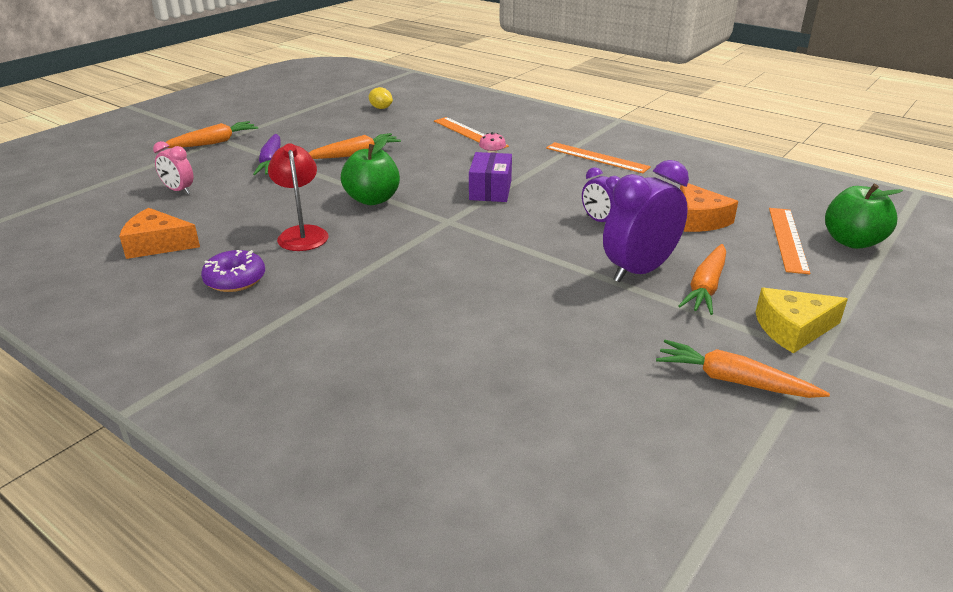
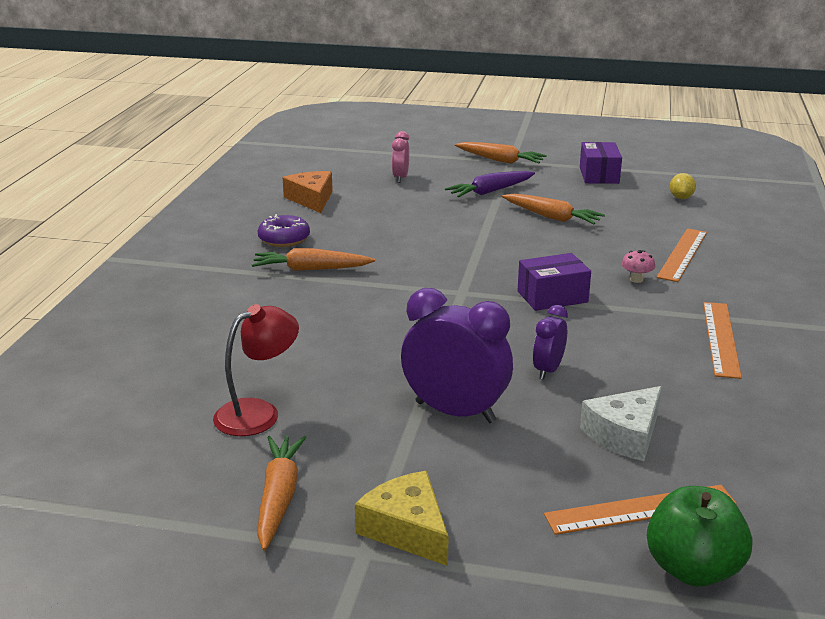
camera: 65 degrees right, 5 degrees down
red lamp [268,143,328,251] -> red lamp moved to [213,304,299,436]
green apple [341,137,400,205] -> none
orange carrot [678,244,726,315] -> orange carrot moved to [252,248,375,271]
orange cheese [680,183,738,232] -> white cheese [580,386,662,461]
none -> purple box [580,142,622,184]

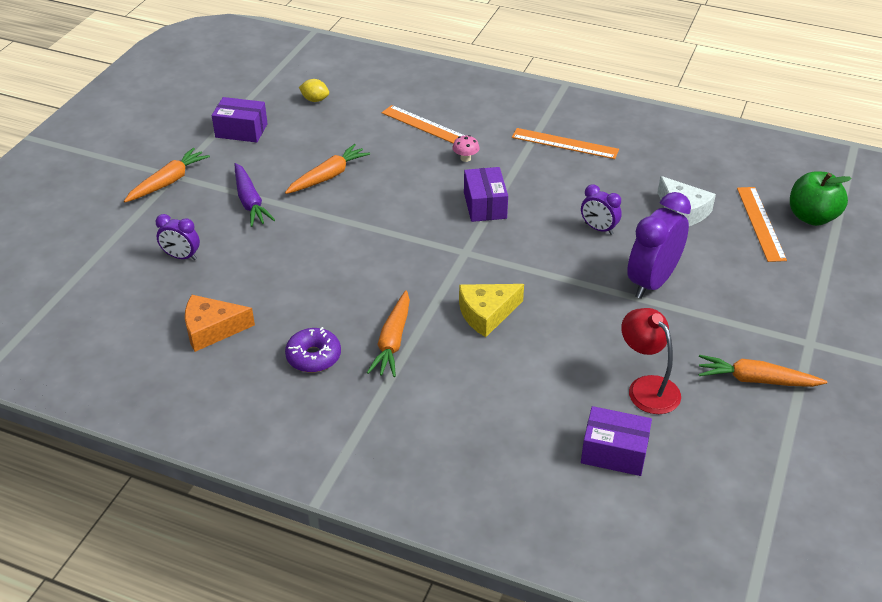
camera: 80 degrees left, 15 degrees up
yellow cheese [355,471,449,566] -> yellow cheese moved to [459,284,524,337]
pink clock [392,131,409,183] -> purple clock [156,214,200,260]
none -> purple box [581,406,652,476]

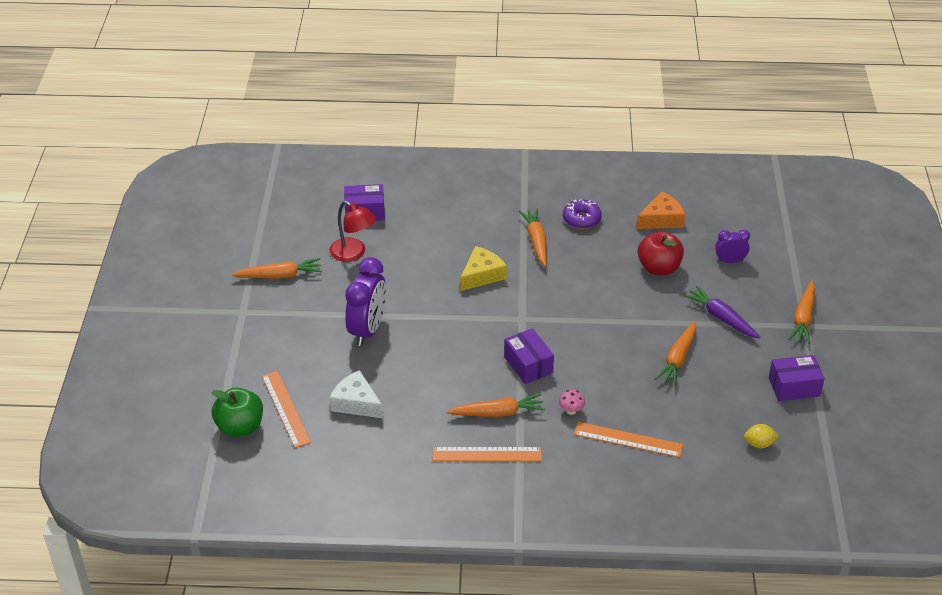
camera: 160 degrees right, 0 degrees up
purple clock [581,184,622,235] -> none
none -> orange carrot [446,394,545,417]
none -> red apple [638,231,684,275]

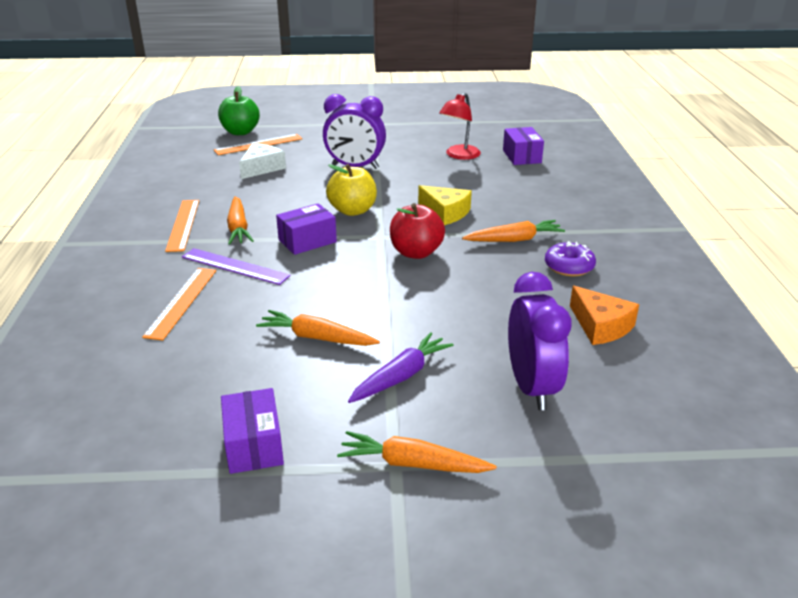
camera: 85 degrees right, 10 degrees down
orange carrot [232,258,322,279] -> none
pink mushroom [559,390,585,415] -> purple ruler [182,248,291,285]
red apple [638,231,684,275] -> red apple moved to [390,203,445,259]
purple clock [715,229,750,263] -> purple clock [508,272,572,410], size x1.86
yellow lemon [744,424,779,448] -> none
none -> yellow apple [326,164,377,216]

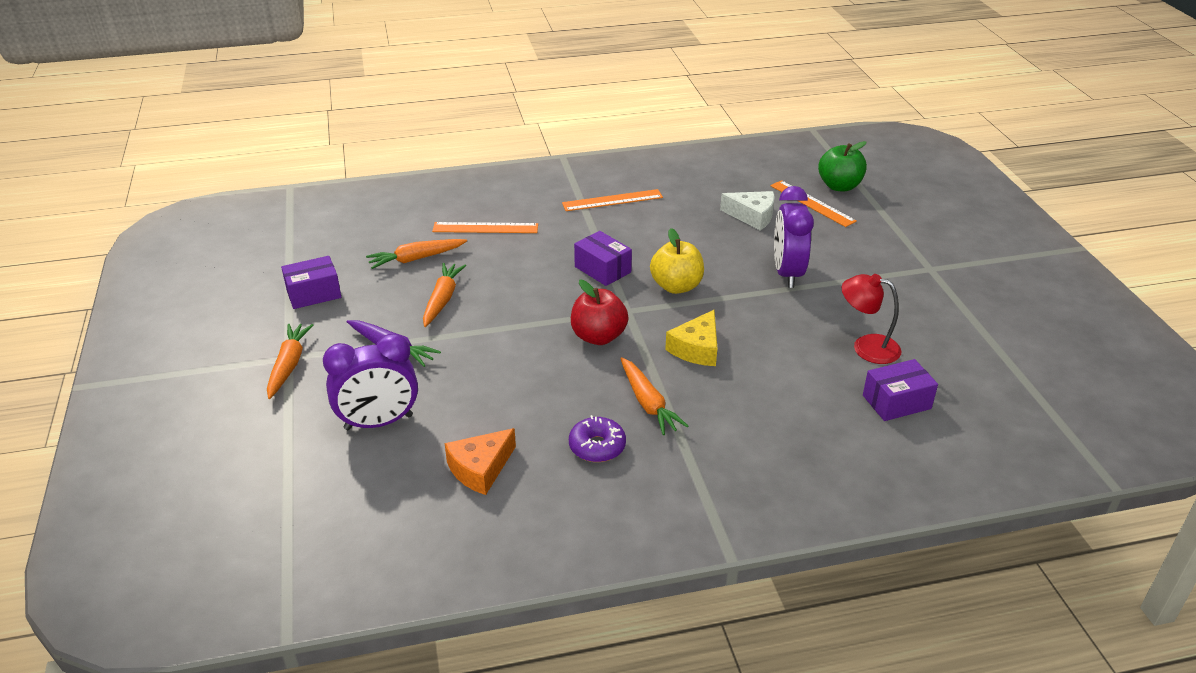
camera: 80 degrees right, 5 degrees up
purple ruler [182,248,291,285] -> none
orange carrot [227,196,254,245] -> orange carrot moved to [366,239,467,269]

